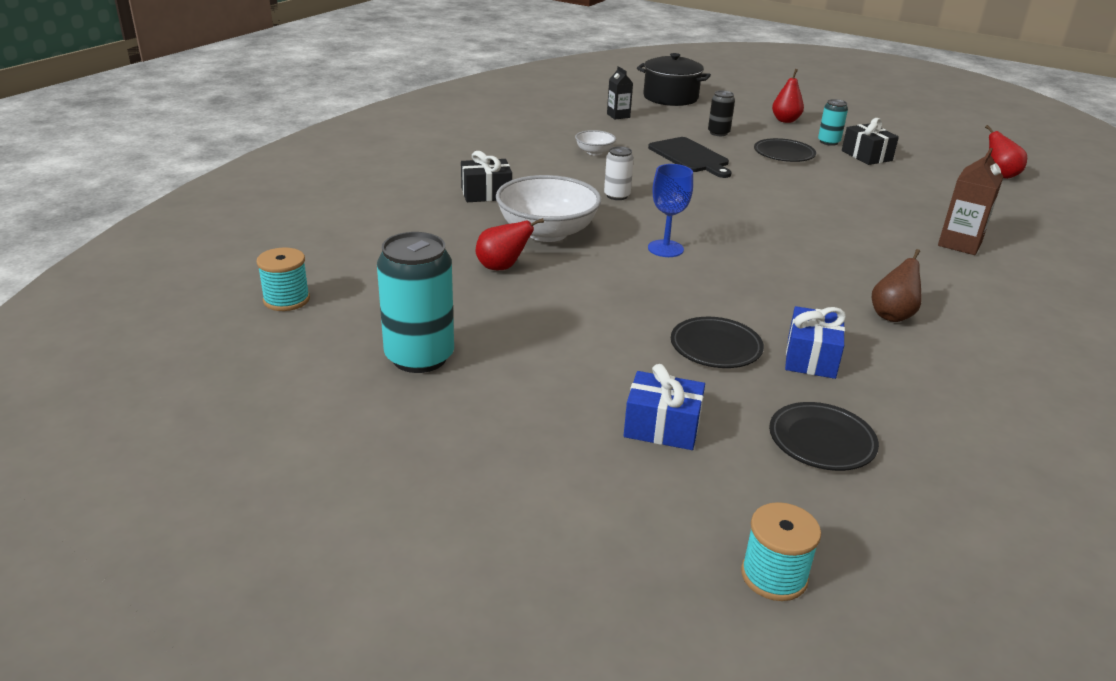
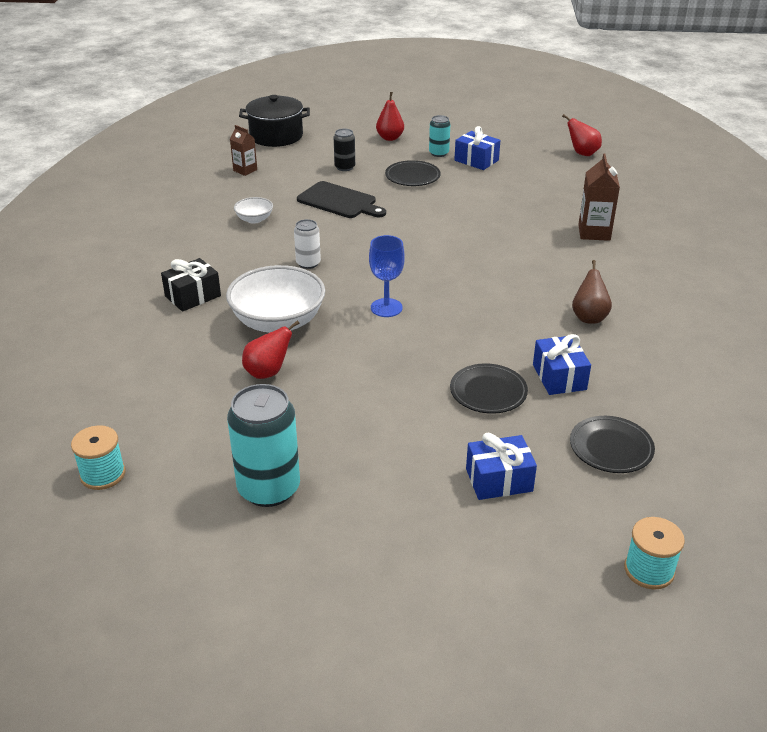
camera: 25 degrees left, 5 degrees up
black carton [607,66,633,119] -> brown carton [230,125,257,176]
black gift [842,118,899,165] -> blue gift [454,126,501,170]

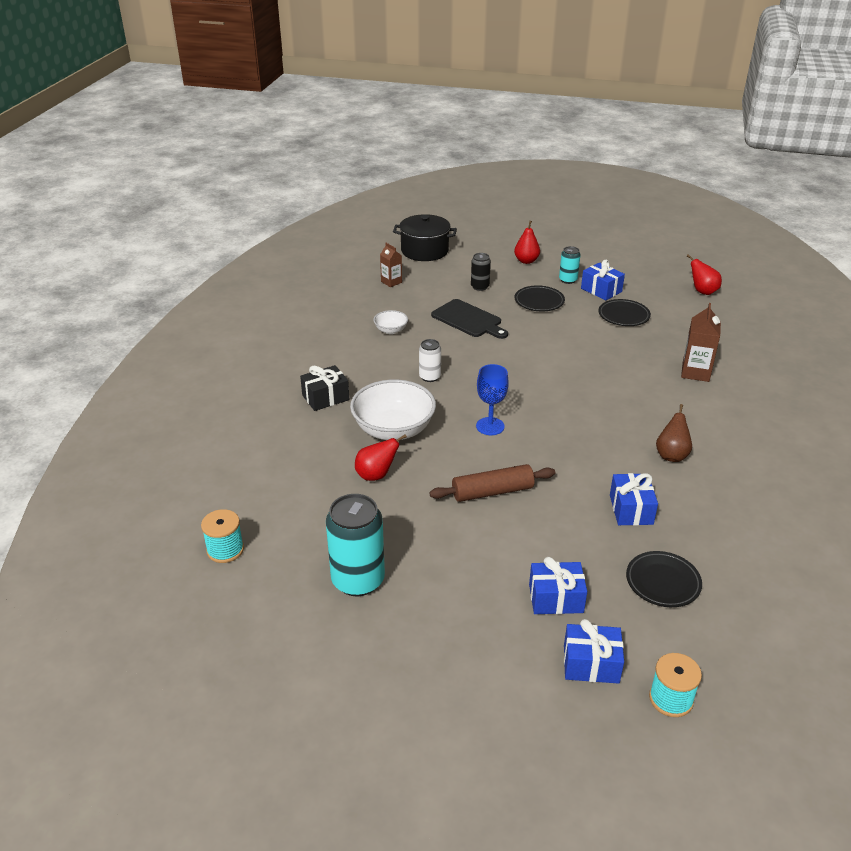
camera: 10 degrees right, 0 degrees up
black plate [450,363,528,414] -> black plate moved to [599,299,651,326]
none -> brown rolling pin [429,464,555,502]
none -> blue gift [564,619,624,684]

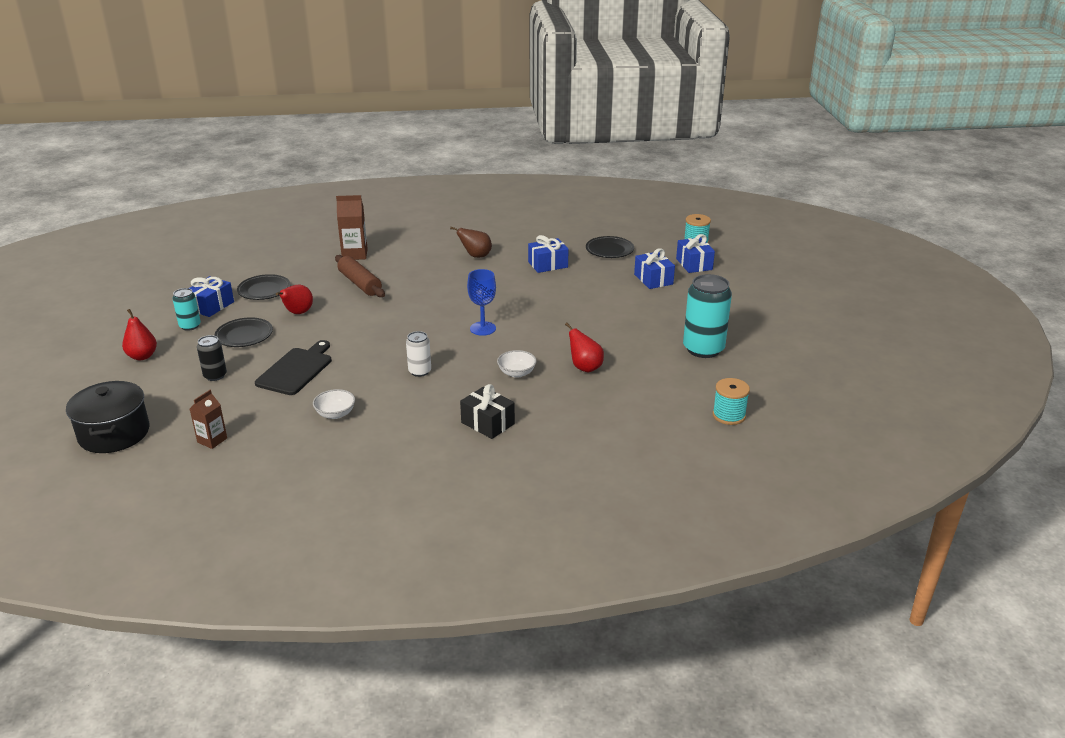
camera: 110 degrees left, 5 degrees down
white bowl [350,379,436,440] -> white bowl [497,350,537,378], size x0.48
brown rolling pin [429,464,555,502] -> brown rolling pin moved to [335,255,385,297]
red pear [687,254,722,295] -> red pear moved to [276,285,313,314]

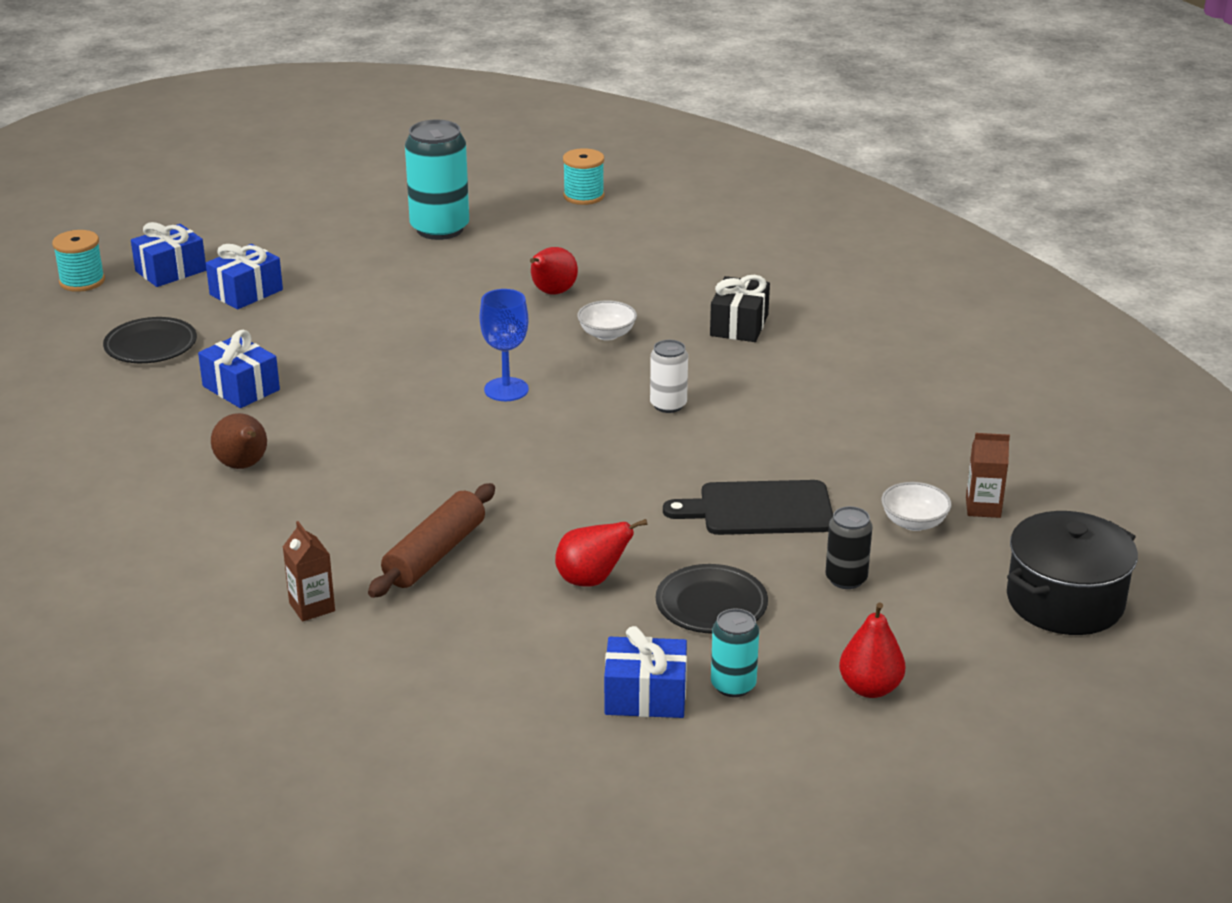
camera: 115 degrees left, 0 degrees up
black plate [237,274,291,300] -> none
white bowl [313,389,355,419] -> white bowl moved to [881,482,952,531]
brown carton [336,195,368,260] -> brown carton [283,521,335,622], size x0.65

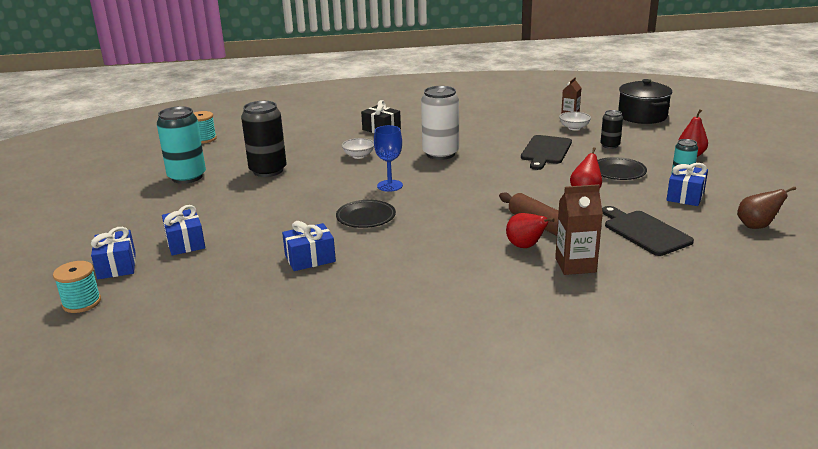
camera: 65 degrees left, 5 degrees down
black plate [103,317,197,363] -> black plate moved to [336,200,396,228]
brown pear [211,413,267,469] -> brown pear moved to [737,186,796,229]
brown carton [283,521,335,622] -> brown carton [555,184,603,275], size x1.54
red pear [530,247,578,295] -> red pear moved to [506,213,555,248]
white can [650,340,688,413] -> white can [421,86,459,160], size x1.88
none -> black can [241,101,287,177]
none -> black cutting board [602,206,694,256]

